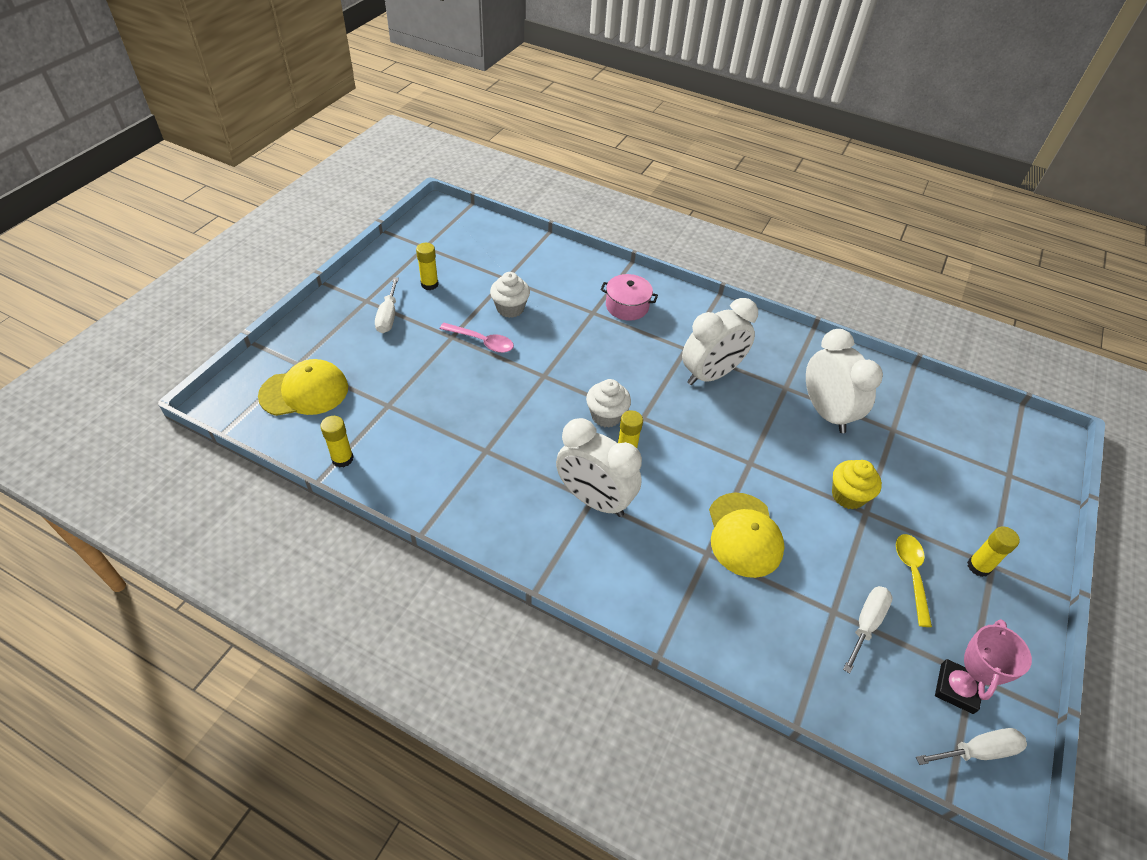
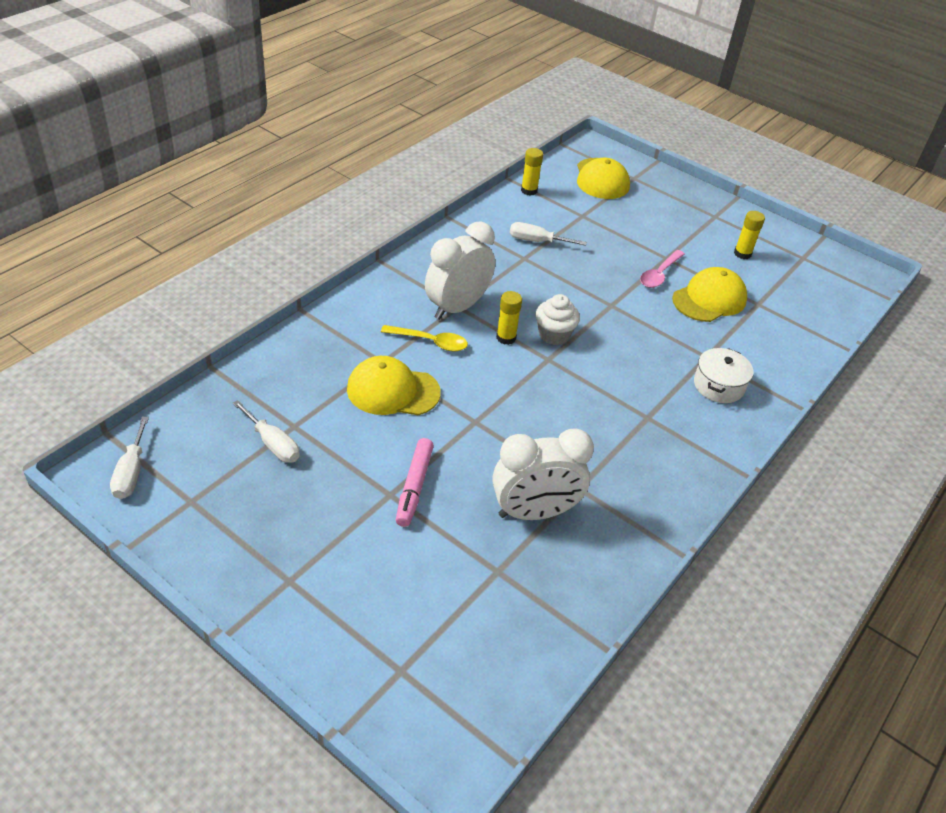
camera: 100 degrees right, 5 degrees down
white screwdriver [375,277,399,333] -> white screwdriver moved to [510,222,587,246]
white cupcake [490,272,530,318] -> yellow cap [672,267,747,322]
pink pot [600,274,658,321] -> white pot [694,348,754,403]
white clock [682,298,758,385] -> none
yellow cupcake [832,460,882,509] -> pink marker [396,438,434,527]
yellow spoon [896,534,932,627] -> yellow spoon moved to [381,325,468,351]
pink trophy [935,619,1032,714] -> none
yellow glue stick [967,526,1020,577] -> none

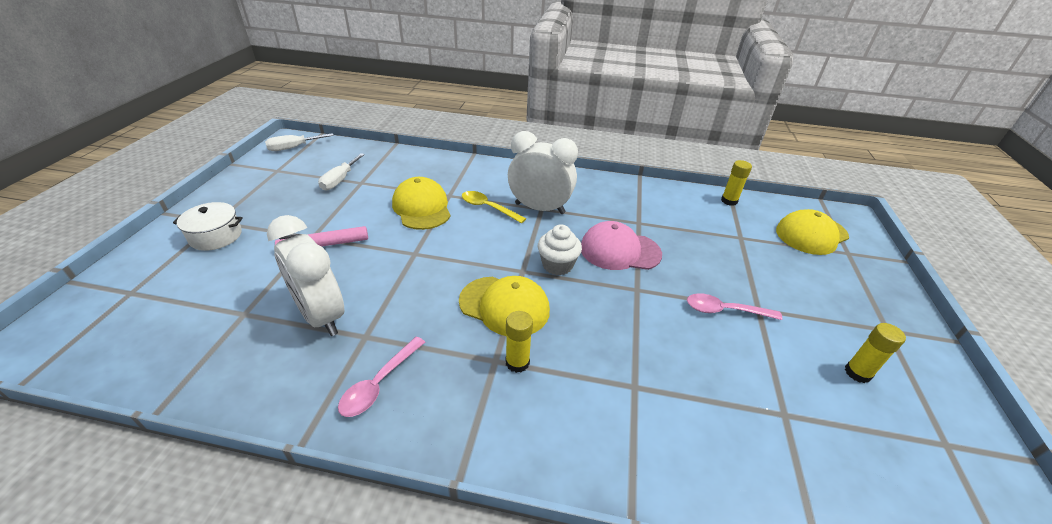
camera: 65 degrees right, 5 degrees down
yellow spoon [381,325,468,351] -> yellow spoon turned 135 degrees clockwise [462,191,526,223]
yellow glue stick [496,291,522,345] -> yellow glue stick moved to [506,311,533,373]
white screwdriver [510,222,587,246] -> none
yellow cap [672,267,747,322] -> yellow cap moved to [459,276,550,336]
white pot [694,348,754,403] -> white pot moved to [173,202,243,251]
none -> pink spoon [338,337,425,417]
none -> pink cap [581,221,662,270]

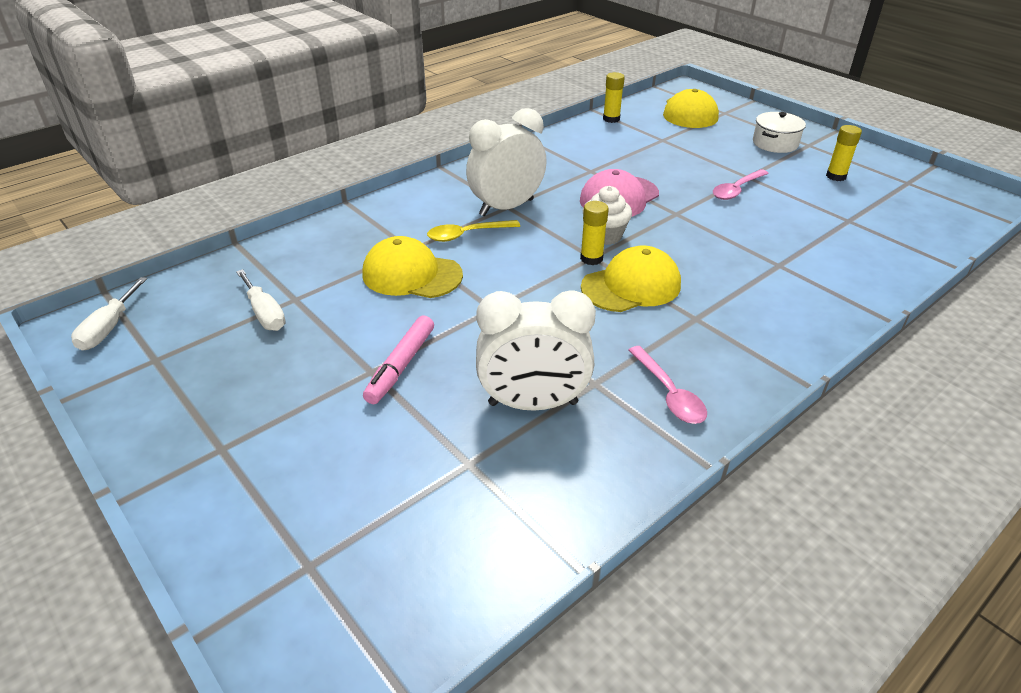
camera: 50 degrees left, 0 degrees up
white pot [173,202,243,251] -> white pot moved to [753,112,806,153]
yellow glue stick [506,311,533,373] -> yellow glue stick moved to [580,201,609,265]

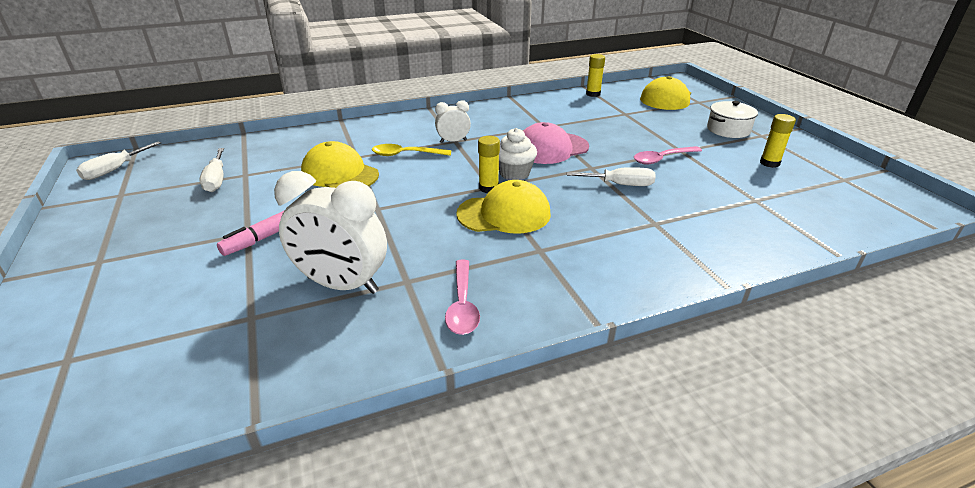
camera: 20 degrees right, 5 degrees down
white clock [466,108,547,216] -> white clock [435,100,471,143], size x0.51
none -> white screwdriver [567,167,656,186]

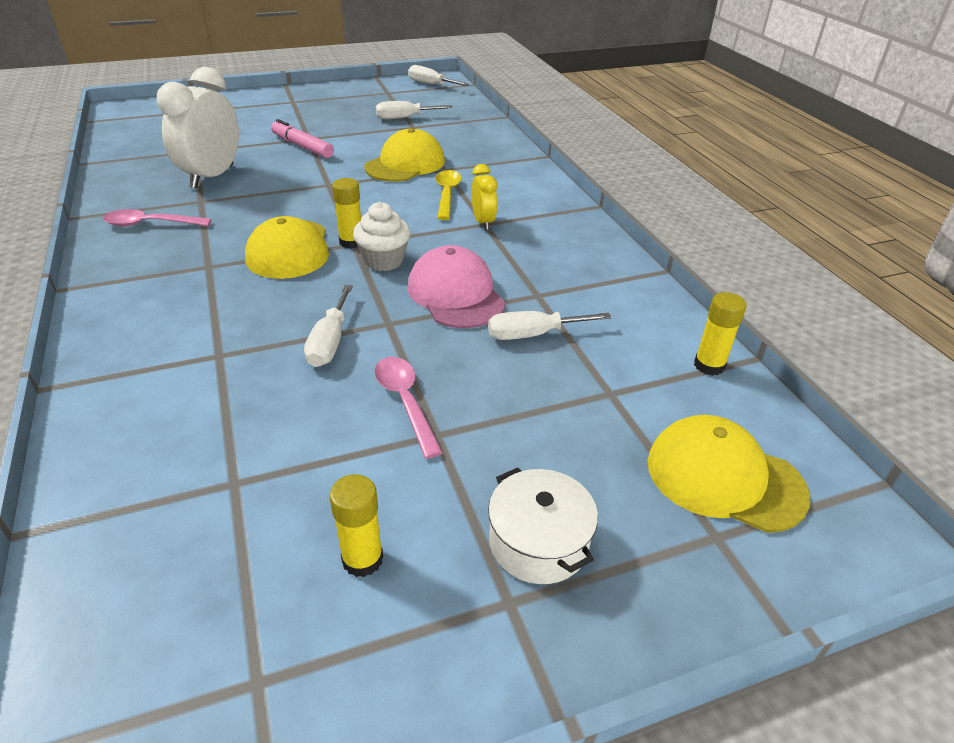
camera: 90 degrees right, 5 degrees up
white clock [435,100,471,143] -> yellow clock [471,164,497,230]
none -> white screwdriver [488,311,611,340]

